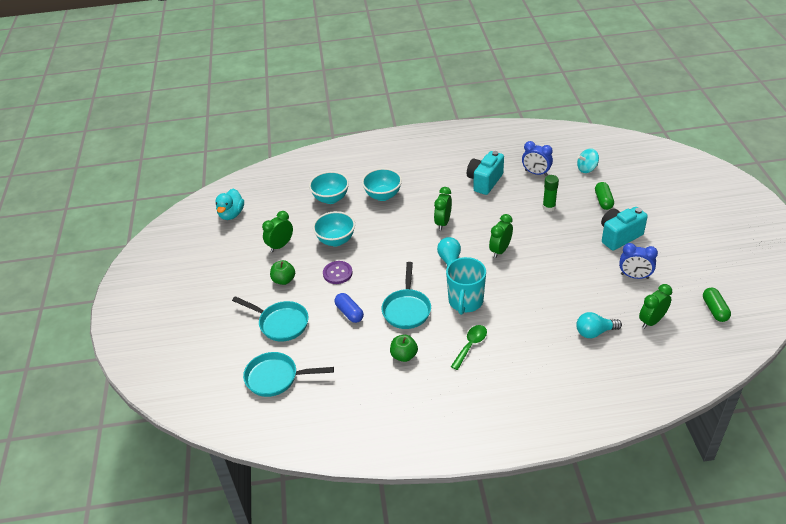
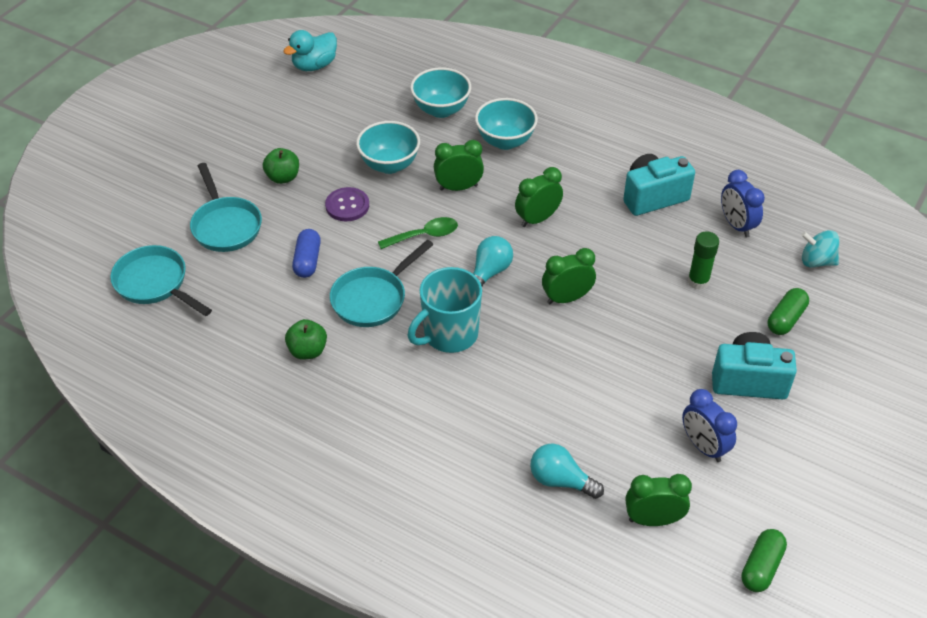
camera: 35 degrees right, 5 degrees up
green clock [262,211,293,252] -> green clock moved to [434,140,484,191]
green spoon [451,325,487,370] -> green spoon moved to [378,217,458,249]

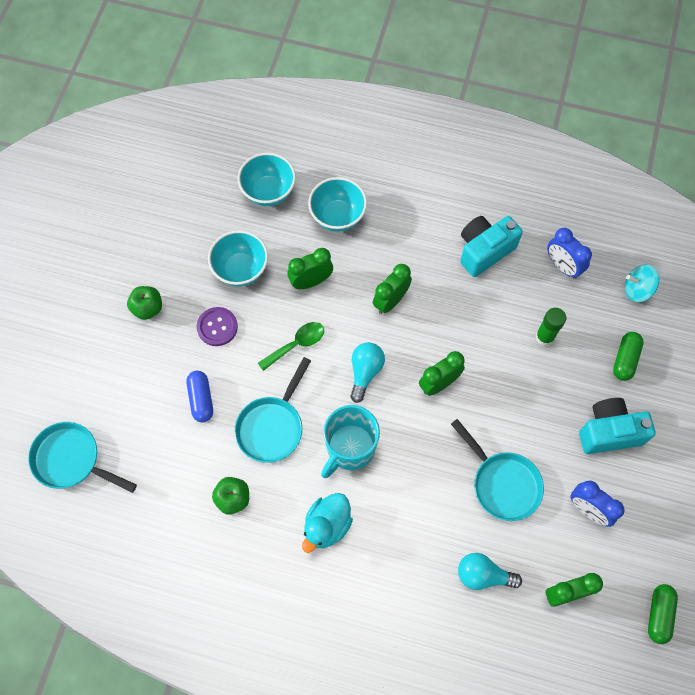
camera: 15 degrees left, 20 degrees up
turquoise pan [190,163,262,252] -> turquoise pan moved to [451,419,544,521]
turquoise duck [283,30,337,71] -> turquoise duck moved to [302,493,353,553]

